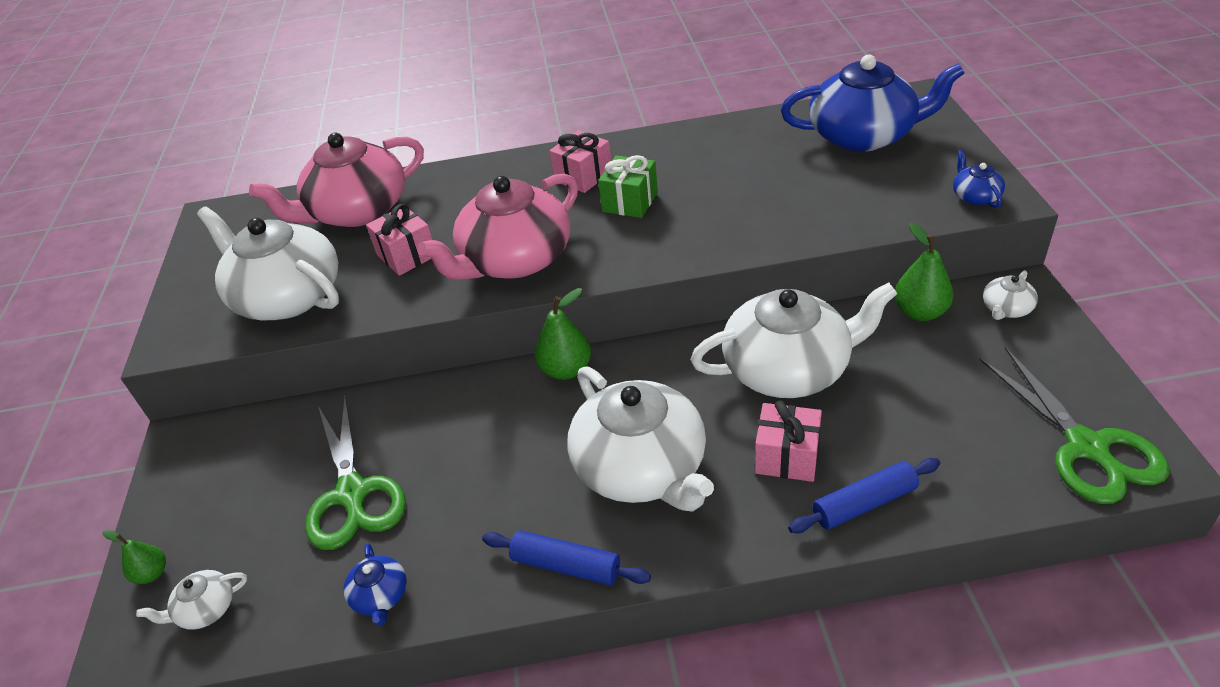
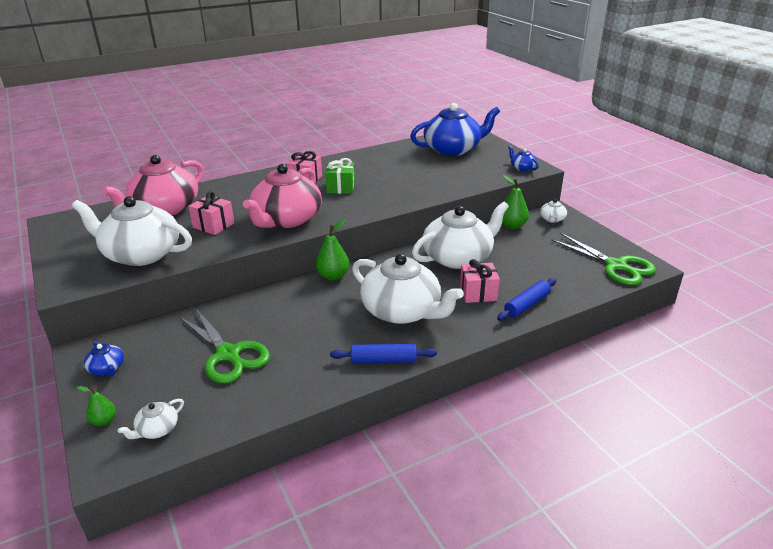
camera: 25 degrees left, 10 degrees down
blue teapot [344,543,407,625] -> blue teapot moved to [84,341,124,376]

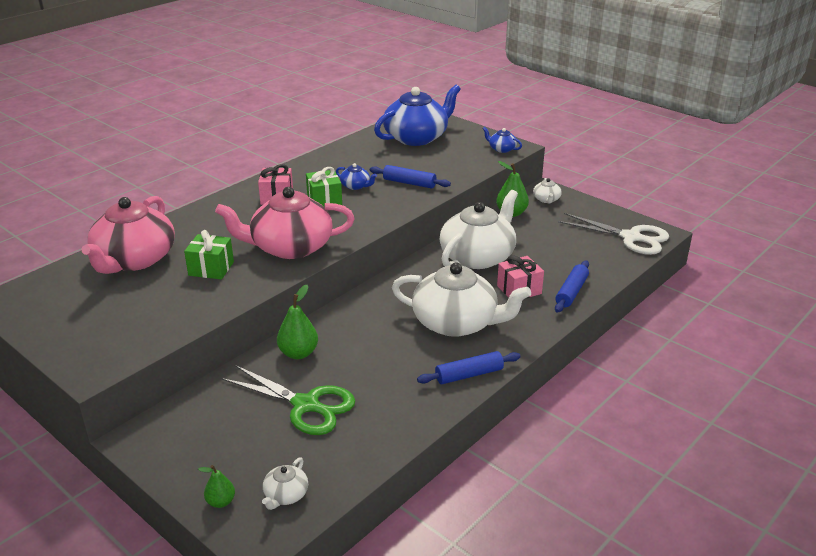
camera: 20 degrees left, 0 degrees up
white teapot [72,196,192,266] -> none
blue teapot [84,341,124,376] -> blue teapot moved to [336,163,377,190]
pink gift [188,192,234,235] -> green gift [184,230,234,279]
pink teapot [243,164,322,228] -> pink teapot turned 75 degrees clockwise [215,187,355,259]
green pear [315,220,349,281] -> green pear moved to [277,285,318,359]
green scissors [551,233,656,285] -> white scissors [558,213,669,255]
none -> blue rolling pin [370,165,451,189]

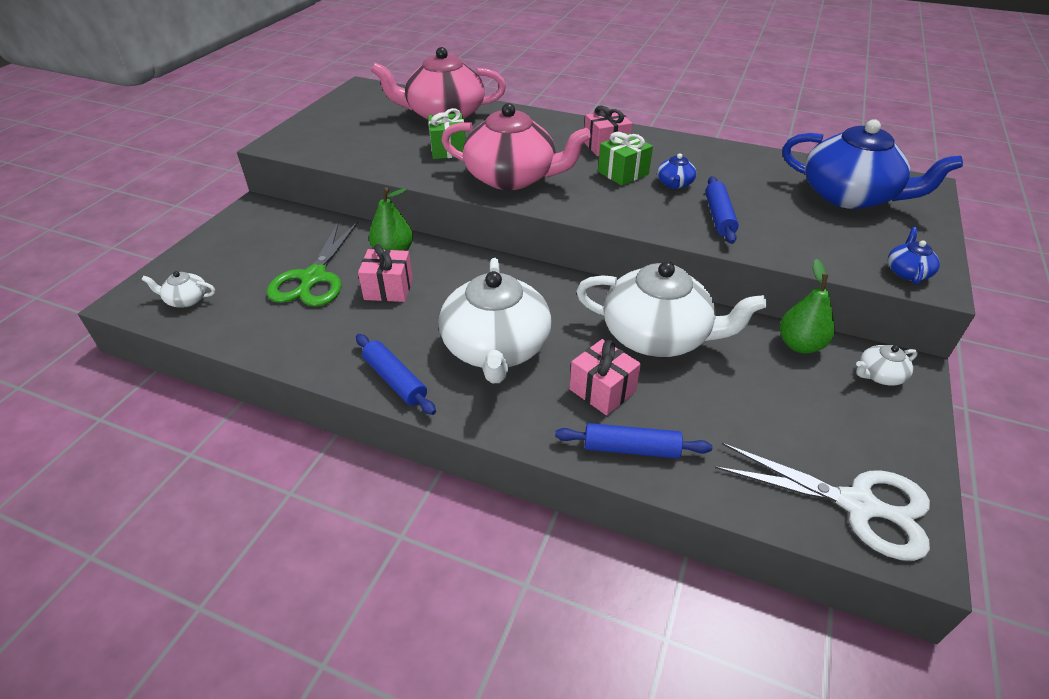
camera: 70 degrees right, 10 degrees up
green pear [198,465,235,508] -> none
pink teapot [215,187,355,259] -> pink teapot turned 135 degrees clockwise [441,103,591,190]
white scissors [558,213,669,255] -> white scissors turned 75 degrees counterclockwise [715,443,930,561]
none -> pink gift [358,244,413,302]

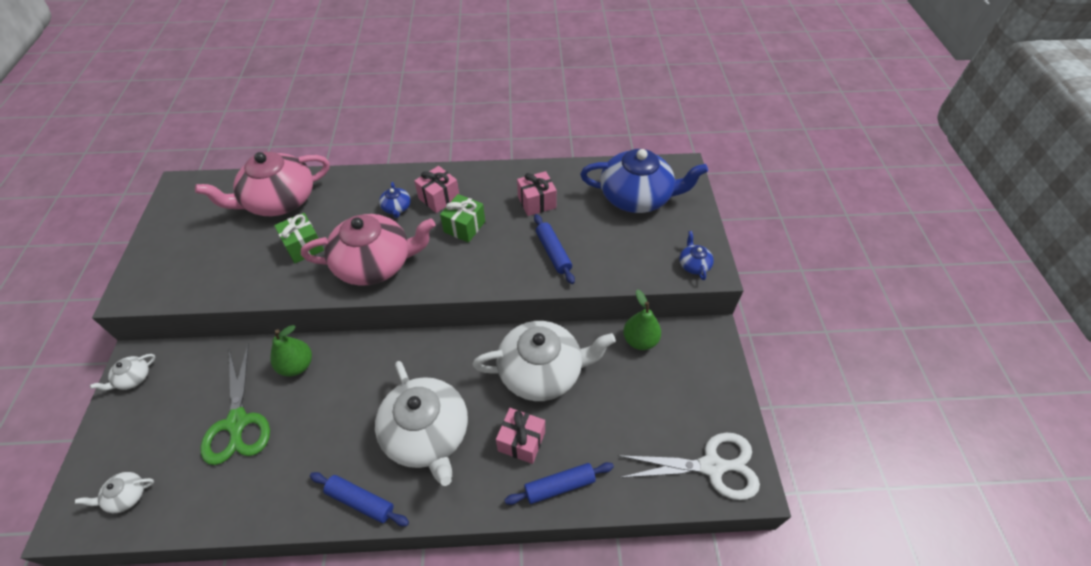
camera: 25 degrees left, 10 degrees up
pink gift [358,244,413,302] -> pink gift moved to [517,171,557,216]
blue teapot [657,153,697,189] -> blue teapot moved to [379,182,411,218]
white teapot [856,345,918,386] -> white teapot moved to [90,354,156,391]

